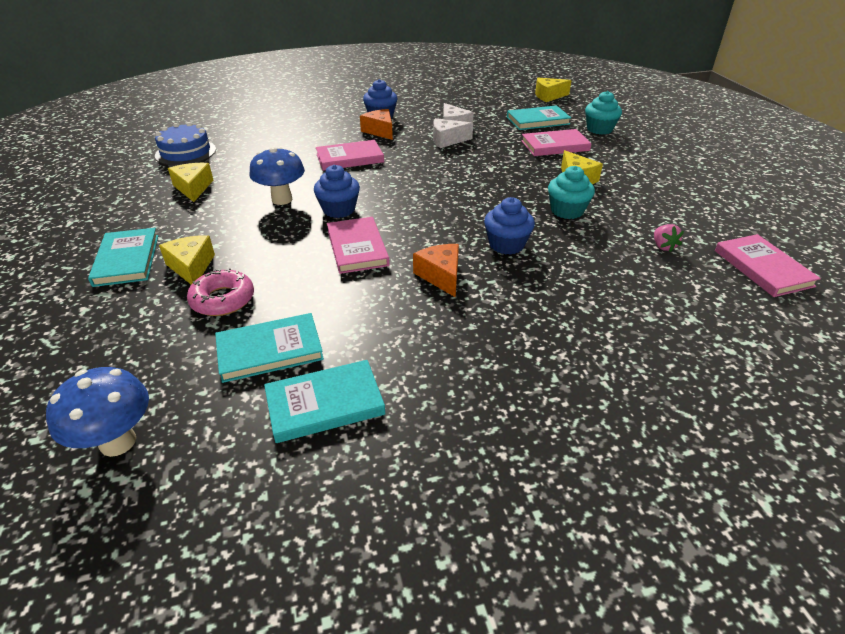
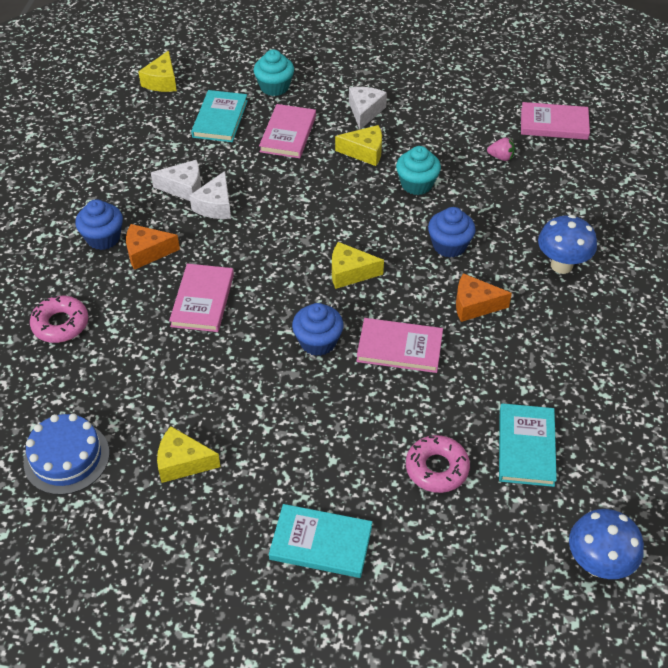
camera: 65 degrees left, 10 degrees up
yellow cheese [159,235,215,284] -> yellow cheese moved to [332,242,384,289]
blue mushroom [249,147,305,205] -> blue mushroom moved to [538,215,597,274]
turquoise book [264,360,385,443] -> none
none -> pink donut [30,296,88,343]
none -> white cheese [349,87,387,130]

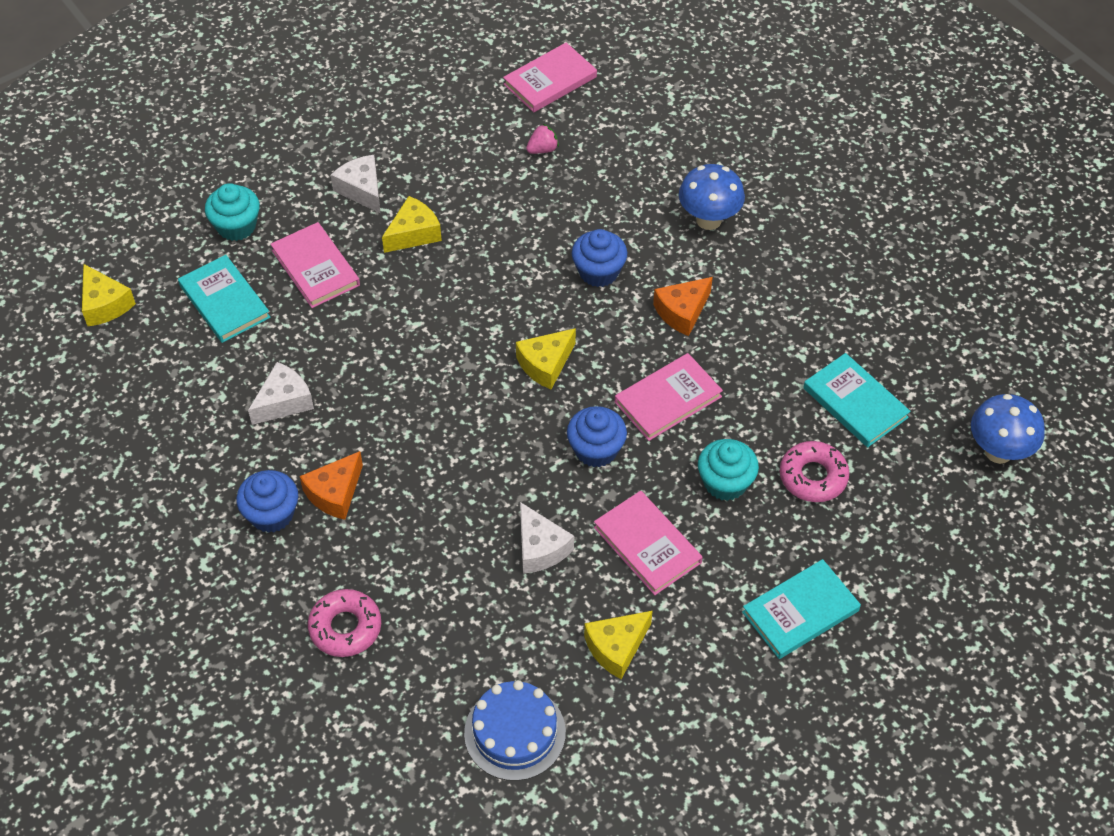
camera: 45 degrees left, 5 degrees up
pink book [169,264,234,332] -> pink book moved to [594,491,703,595]
white cheese [189,171,231,219] -> white cheese moved to [520,502,574,574]
turquoise cupcake [396,146,441,195] -> turquoise cupcake moved to [698,439,759,501]

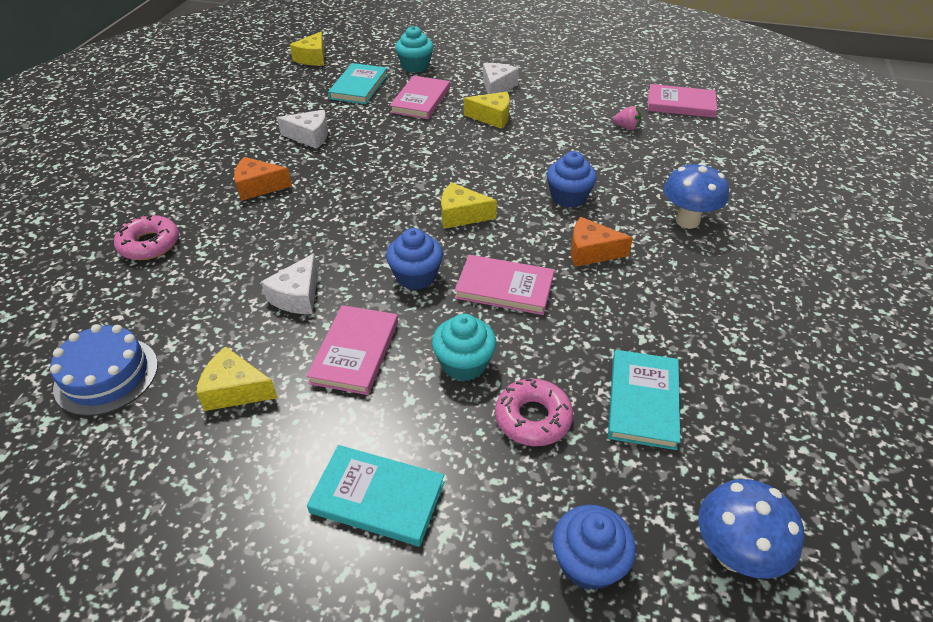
camera: 50 degrees right, 10 degrees down
blue cupcake [236,470,298,533] -> blue cupcake moved to [553,505,636,590]

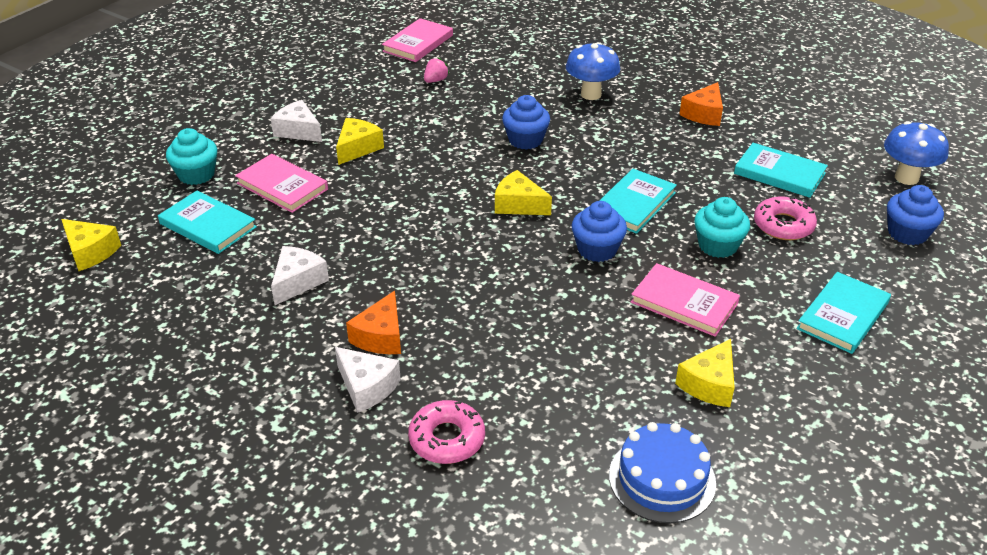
camera: 70 degrees left, 5 degrees down
white cheese [261,253,318,314] -> white cheese moved to [335,347,401,413]
yellow cheese [441,182,497,229] -> yellow cheese turned 90 degrees clockwise [495,170,552,215]
pink book [455,255,554,315] -> turquoise book [599,169,677,234]
orange cheese [571,217,633,267] -> orange cheese moved to [679,82,723,126]

